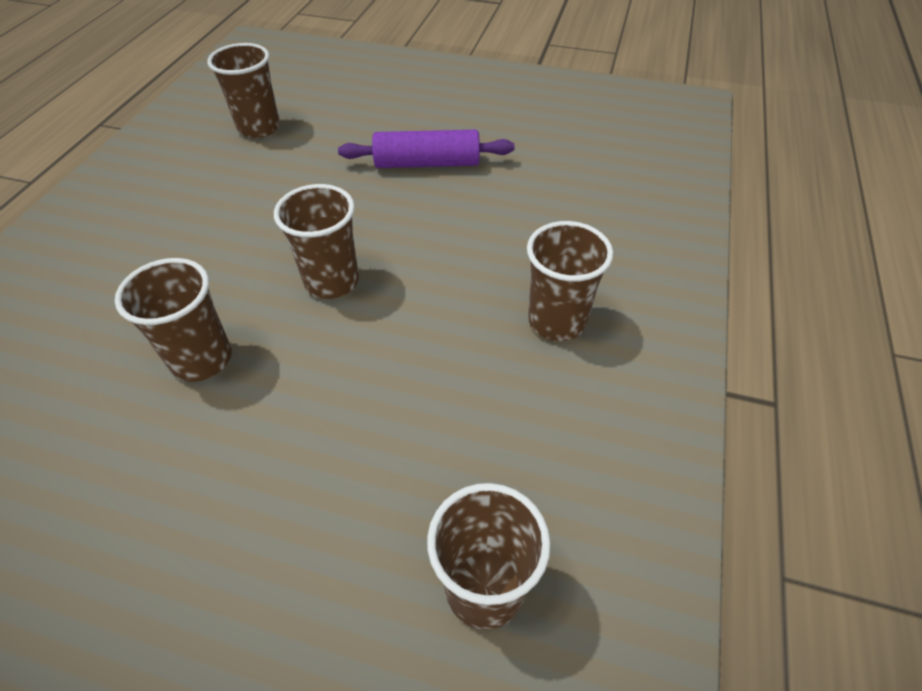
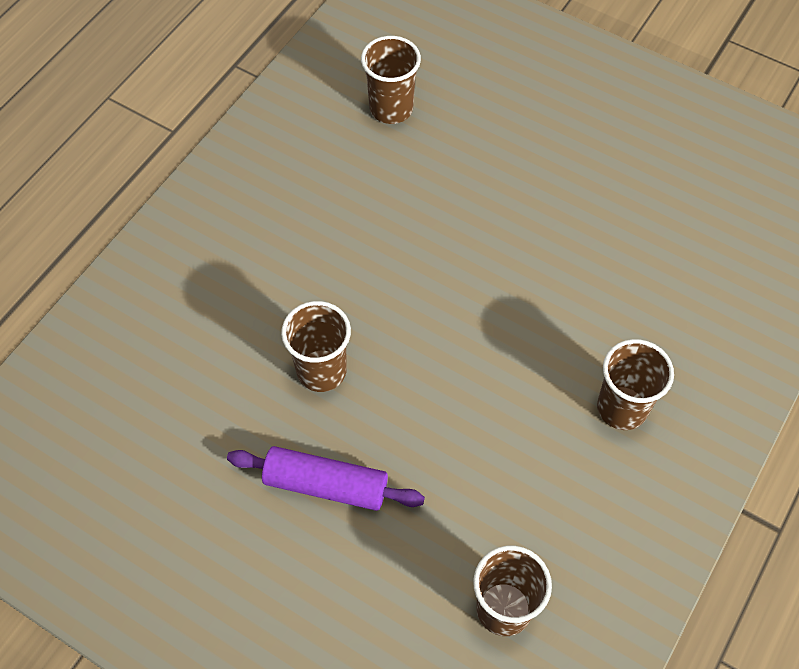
camera: 15 degrees right, 10 degrees up
brown cup [274,184,359,299] -> none
purple rolling pin [338,130,514,168] -> purple rolling pin moved to [227,446,425,511]

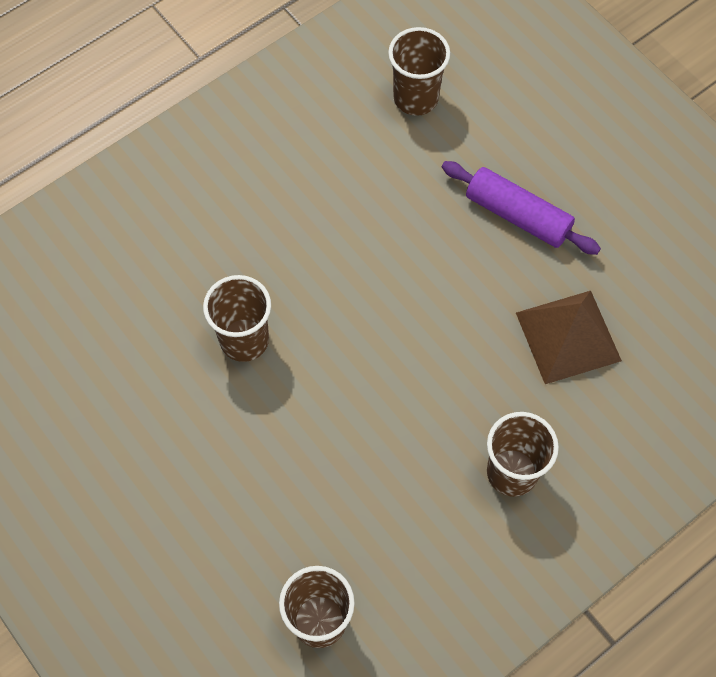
camera: 20 degrees right, 5 degrees up
purple rolling pin [227,446,425,511] -> purple rolling pin moved to [442,161,601,255]
none -> brown pyramid [516,291,622,384]

